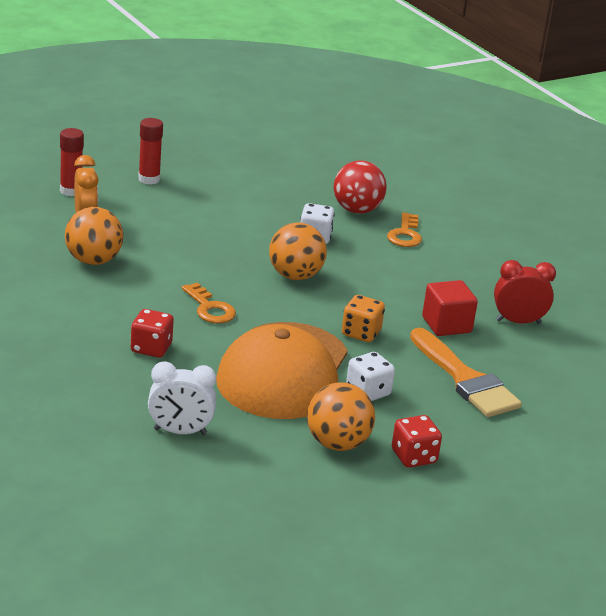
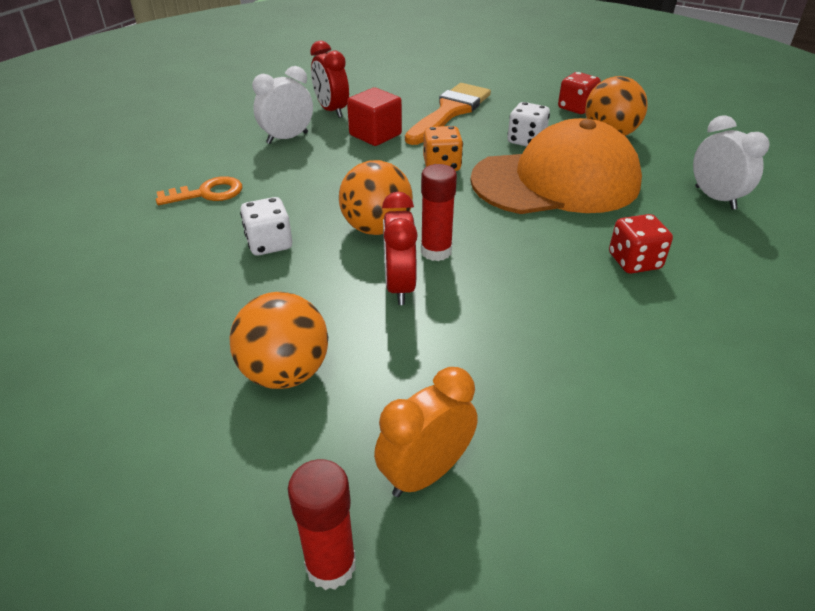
camera: 115 degrees left, 10 degrees up
orange ball [65,207,123,265] -> orange ball moved to [229,292,328,389]
red glue stick [138,118,163,184] -> red glue stick moved to [421,164,457,261]
orange key [182,282,236,323] -> none
red ball [334,160,387,214] -> none
none -> white clock [252,66,313,144]
none -> red clock [382,191,418,305]

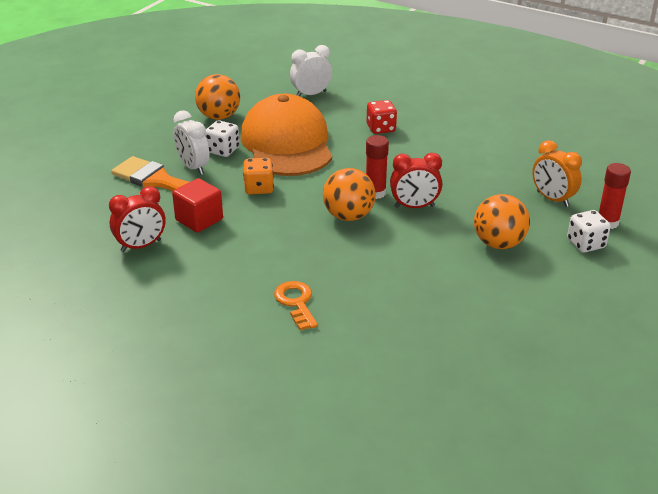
camera: 90 degrees left, 5 degrees down
white dice [240,197,292,255] -> white dice moved to [567,210,611,253]
white clock [252,66,313,144] -> white clock moved to [173,110,210,175]
red dice [558,72,601,114] -> none

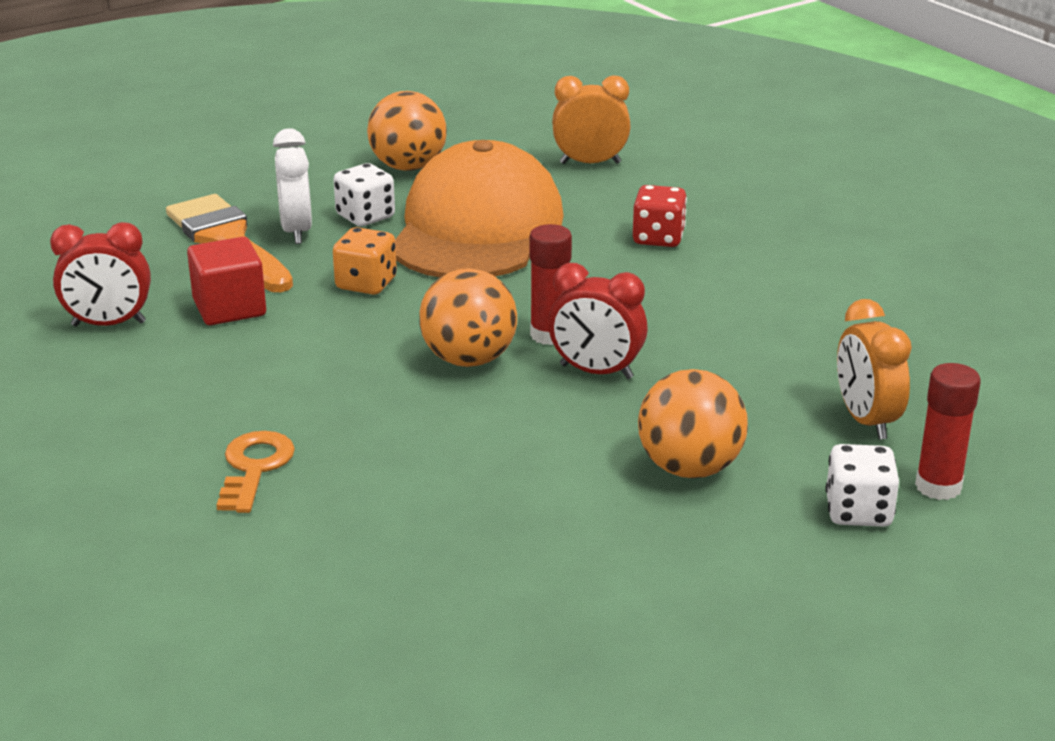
camera: 25 degrees right, 5 degrees down
white clock [290,45,332,96] -> orange clock [552,75,630,164]

